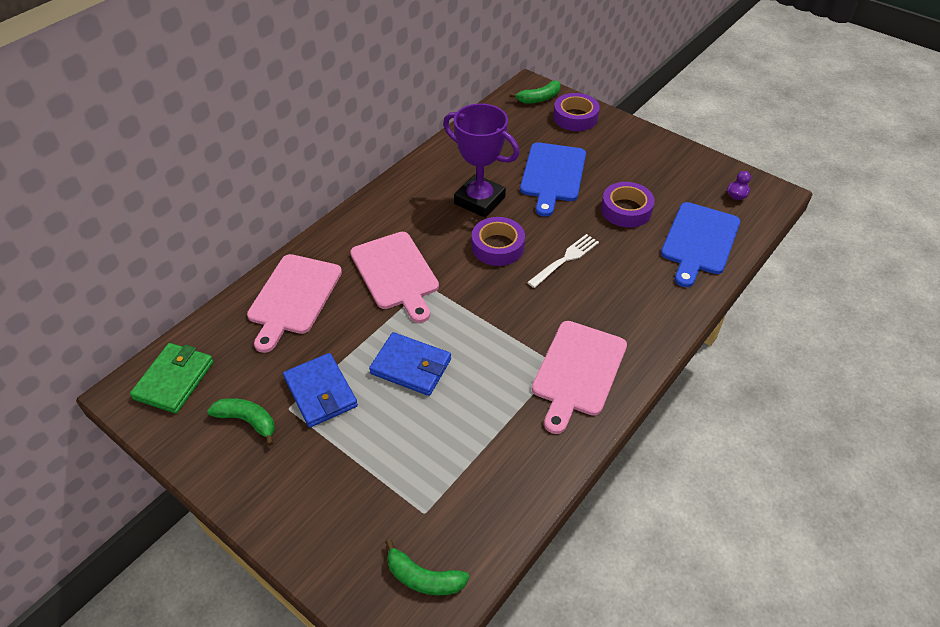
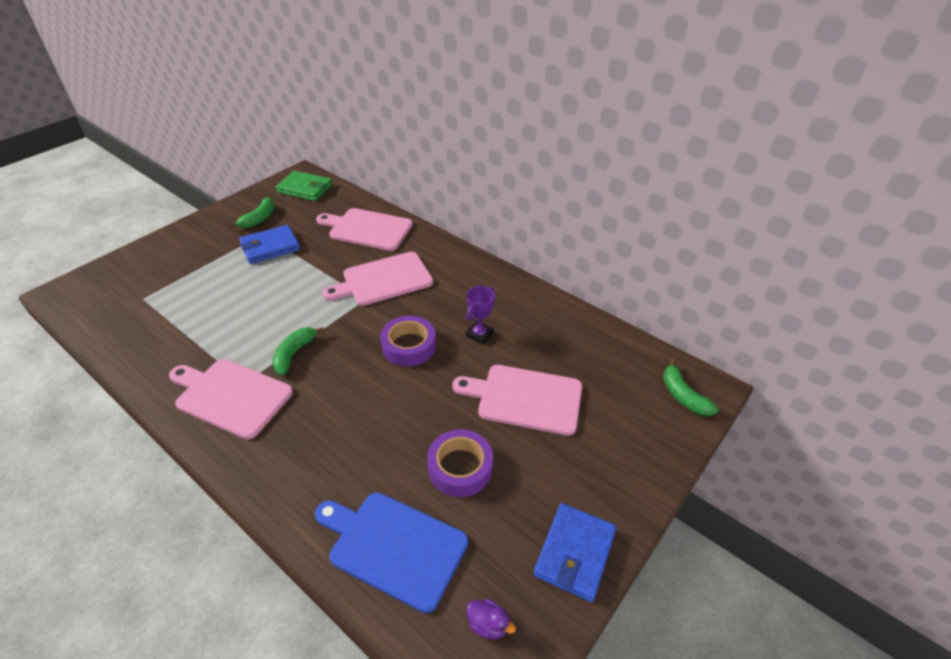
camera: 90 degrees right, 5 degrees down
blue wallet [369,332,451,396] -> blue wallet moved to [533,503,617,602]
green banana [385,539,469,596] -> green banana moved to [272,327,324,375]
purple trophy [443,104,519,218] -> purple trophy [466,286,495,345], size x0.51
blue cutting board [520,142,586,217] -> pink cutting board [452,365,582,436]
white fork [527,234,599,288] -> none
purple tape [553,93,600,131] -> none

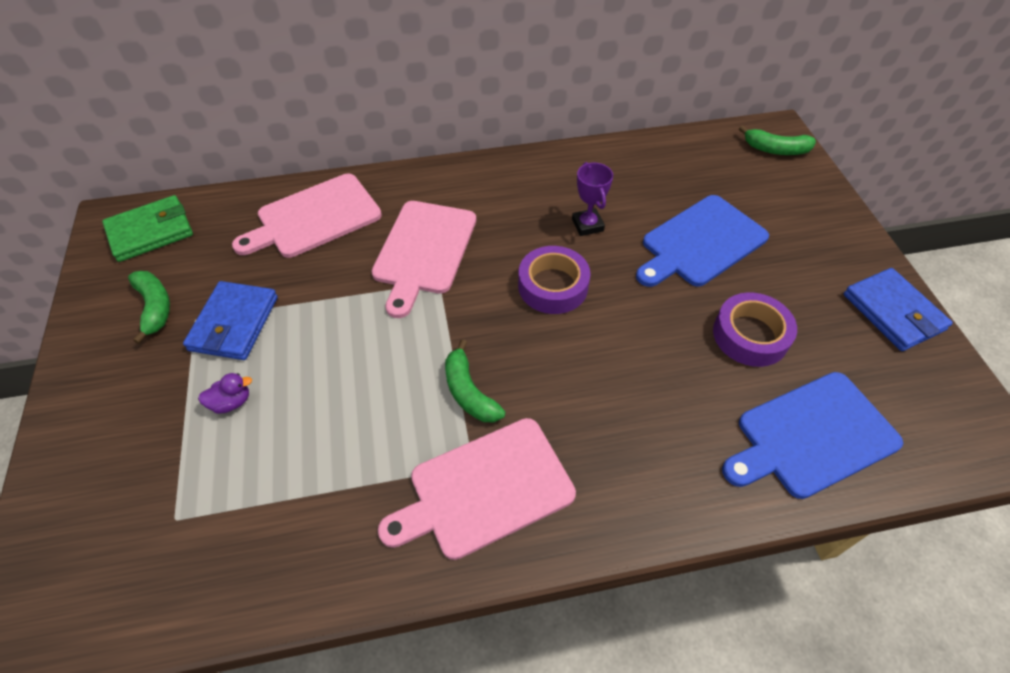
camera: 50 degrees left, 10 degrees up
pink cutting board [452,365,582,436] -> blue cutting board [636,195,769,287]
purple duck [467,599,516,639] -> purple duck moved to [198,373,252,414]

